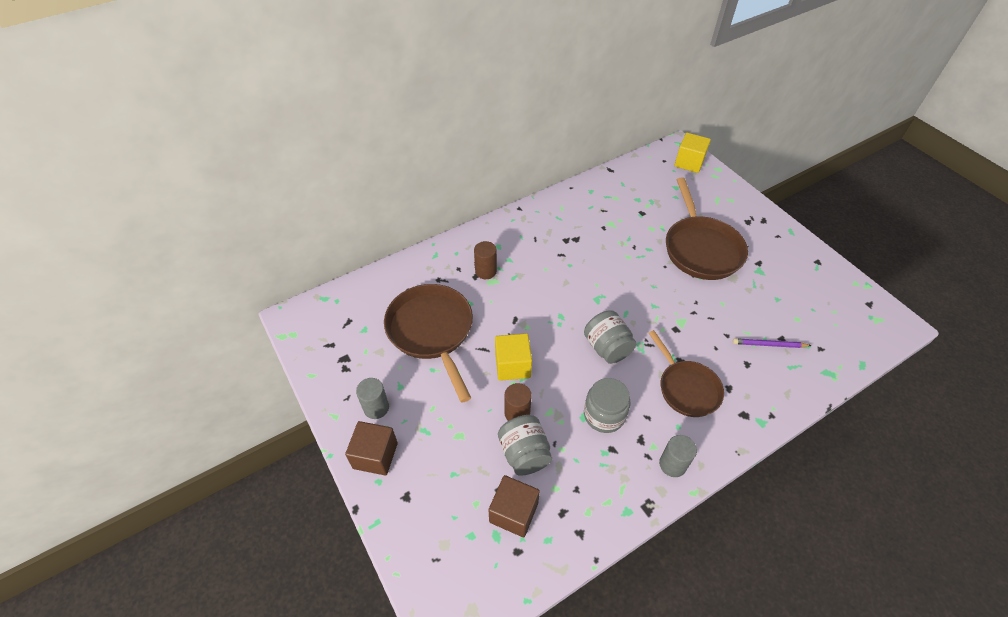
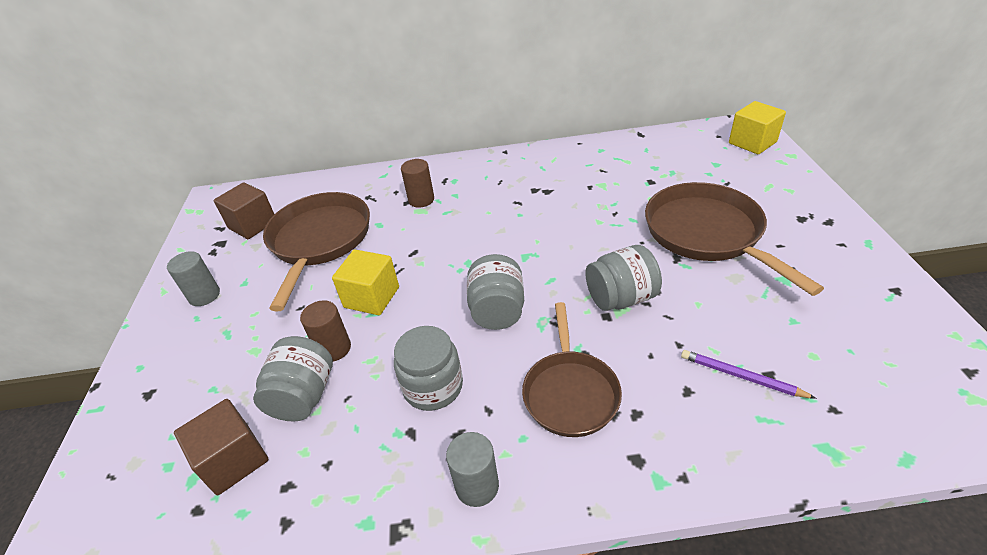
camera: 30 degrees right, 10 degrees down
brown cube [345,421,398,476] -> brown cube moved to [214,182,274,239]
brown pan [666,177,748,280] -> brown pan turned 135 degrees clockwise [645,182,824,296]
none -> grey jar [585,245,662,311]

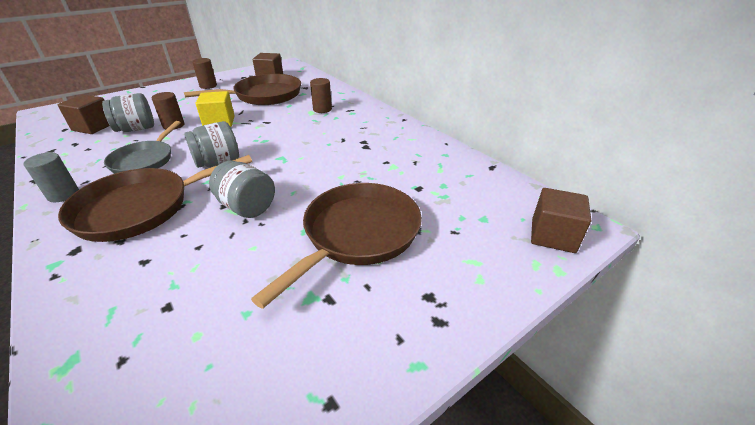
camera: 55 degrees right, 5 degrees down
grey cylinder [167,251,220,306] -> brown cylinder [192,58,217,89]
grey jar [394,326,463,411] -> grey pan [104,121,181,174]
brown pan [522,302,622,437] -> brown pan [58,155,252,242], size x1.52
purple pencil [681,350,817,399] -> none
yellow cube [729,101,786,154] -> brown cube [531,188,591,253]

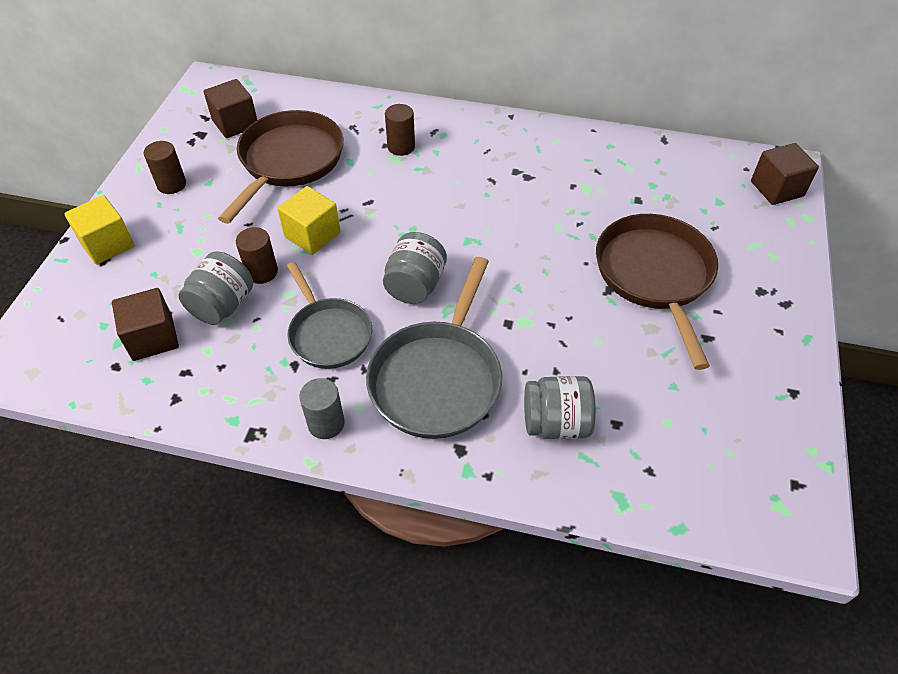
camera: 40 degrees left, 15 degrees up
brown pan [58,155,252,242] -> grey pan [366,257,502,439]
grey jar [209,161,275,218] -> grey jar moved to [524,376,596,439]
none -> yellow cube [64,195,135,265]

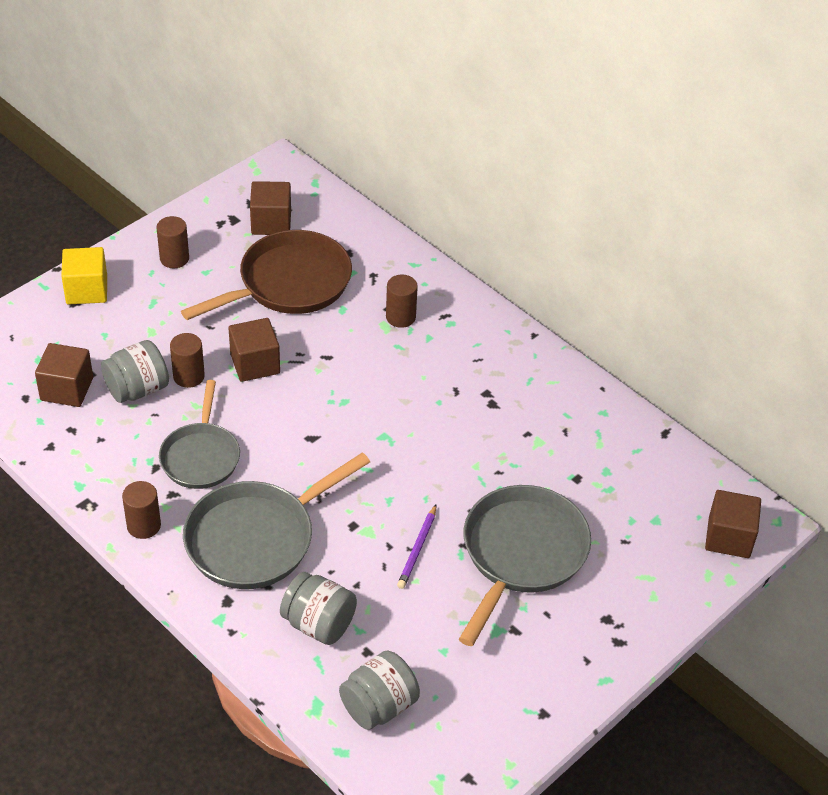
camera: 30 degrees right, 5 degrees down
yellow cube [278,186,341,255] -> brown cube [229,318,280,382]
grey cylinder [299,378,345,439] -> brown cylinder [122,481,161,539]
grey jar [383,232,447,304] -> grey jar moved to [339,651,420,730]
brown pan [596,214,718,370] -> grey pan [459,485,591,646]
none -> purple pencil [397,505,436,589]

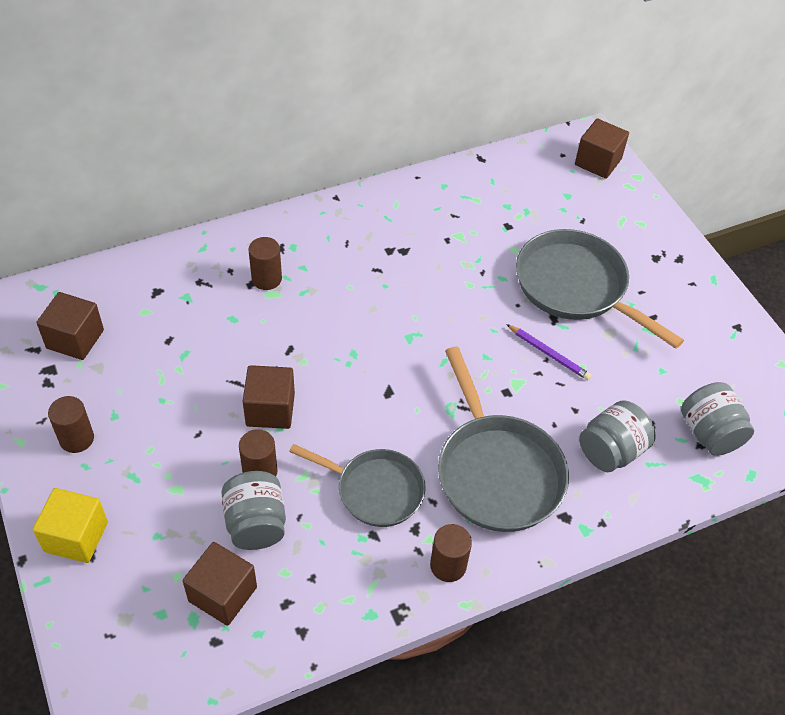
camera: 70 degrees left, 5 degrees up
brown pan [181,230,352,320] -> none

